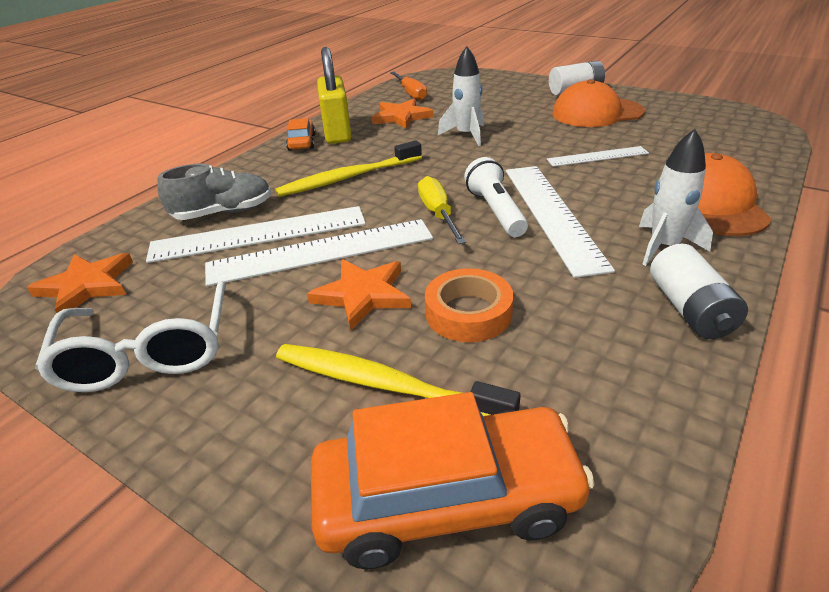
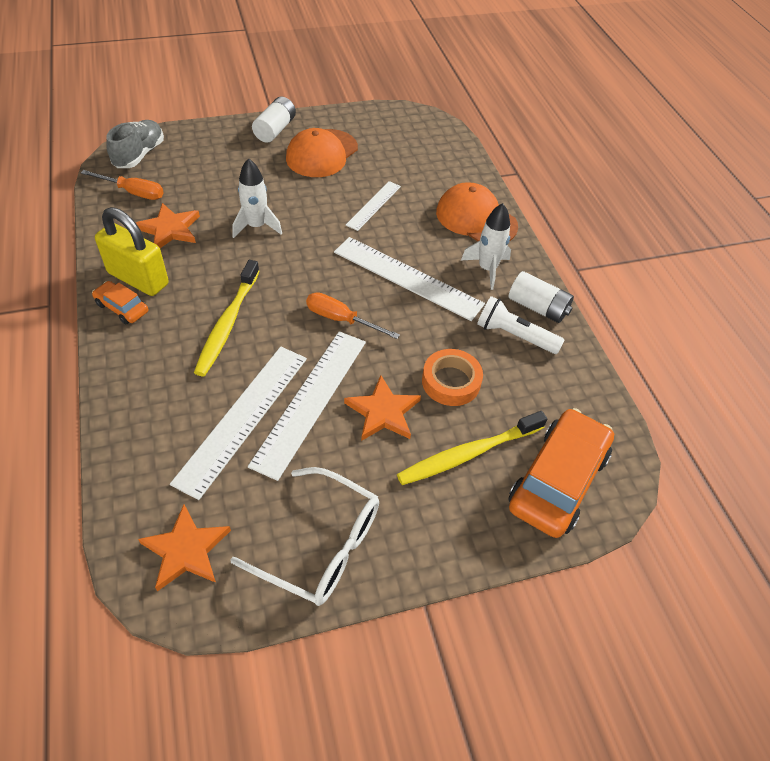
camera: 55 degrees left, 15 degrees up
grey shoe [157,163,271,220] -> grey shoe moved to [106,120,164,168]
yellow screwdriver [418,176,466,244] -> orange screwdriver [306,292,400,339]
white flashlight [464,157,528,237] -> white flashlight moved to [477,296,564,354]

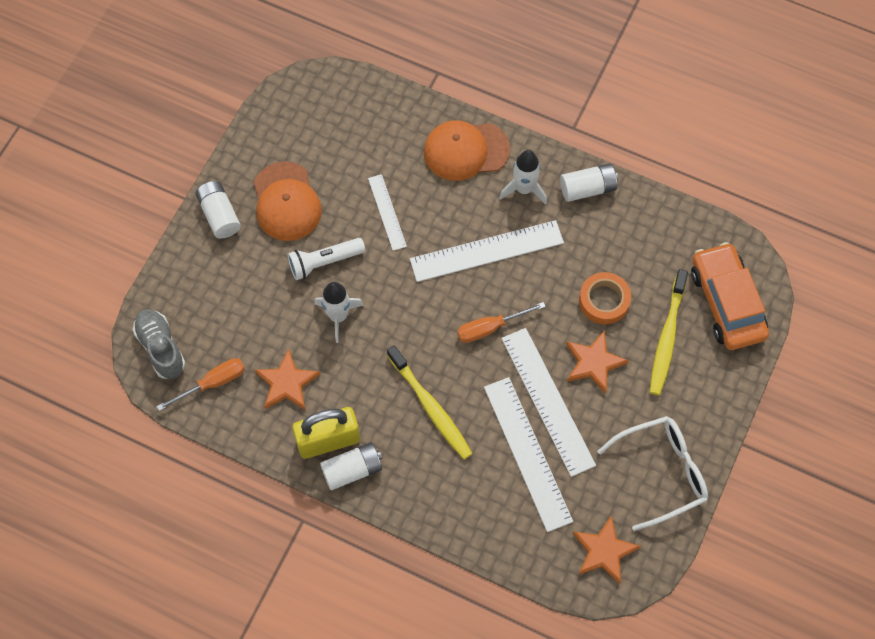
camera: 45 degrees left, 15 degrees up
orange car [92,281,148,324] -> white battery [320,442,383,490]
white flashlight [477,296,564,354] -> white flashlight moved to [287,238,365,280]

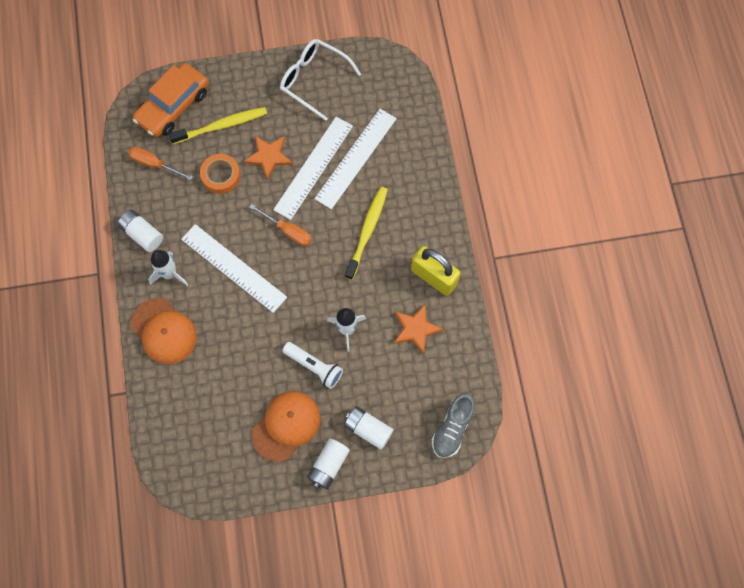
camera: 125 degrees left, 5 degrees up
orange screwdriver [157,358,245,411] -> orange screwdriver moved to [128,147,193,180]
white battery [320,442,383,490] -> white battery moved to [344,406,394,450]
white ruler [368,174,407,251] -> none
orange star [573,515,641,584] -> none

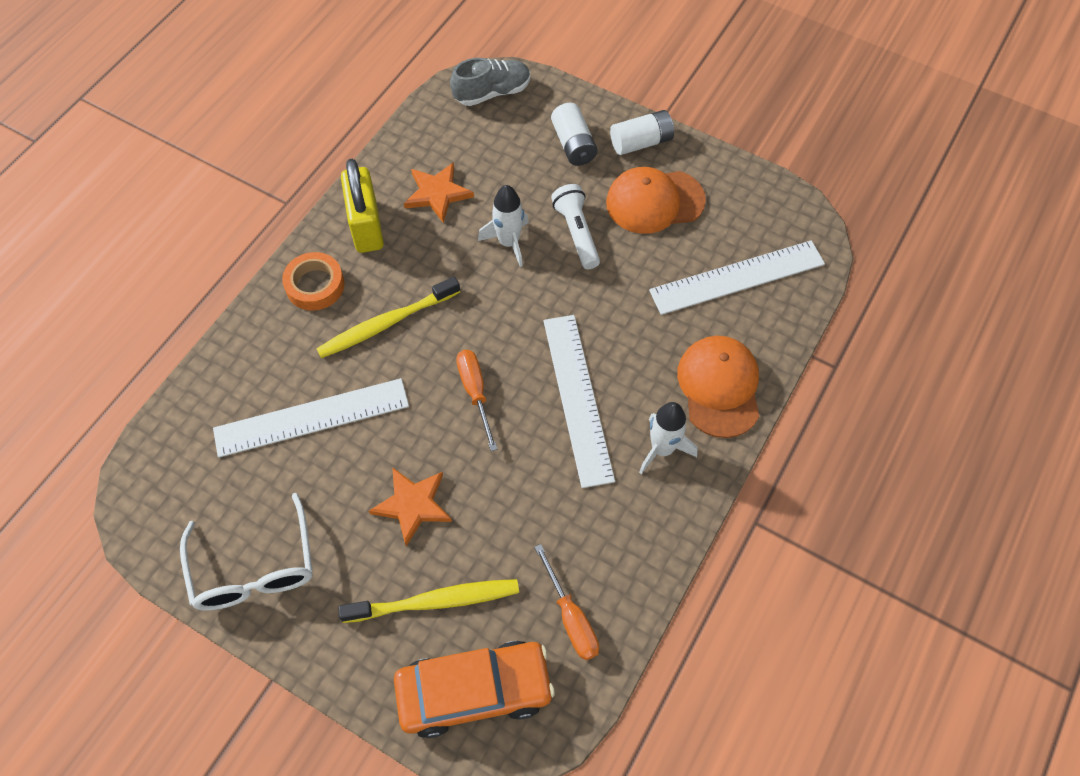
camera: 140 degrees left, 10 degrees down
white battery [118,210,163,252] -> none
yellow toothbrush [169,107,267,144] -> yellow toothbrush turned 150 degrees clockwise [338,579,519,623]
orange tape [200,154,241,194] -> orange tape moved to [282,252,345,310]
white ruler [273,117,353,220] -> white ruler moved to [649,240,825,315]

